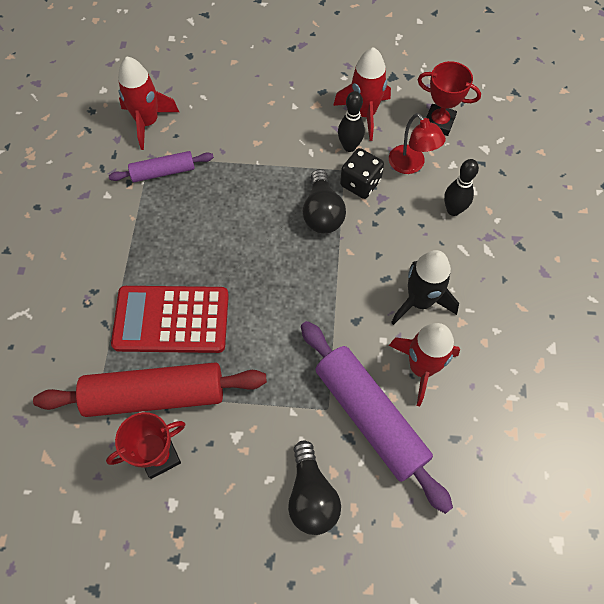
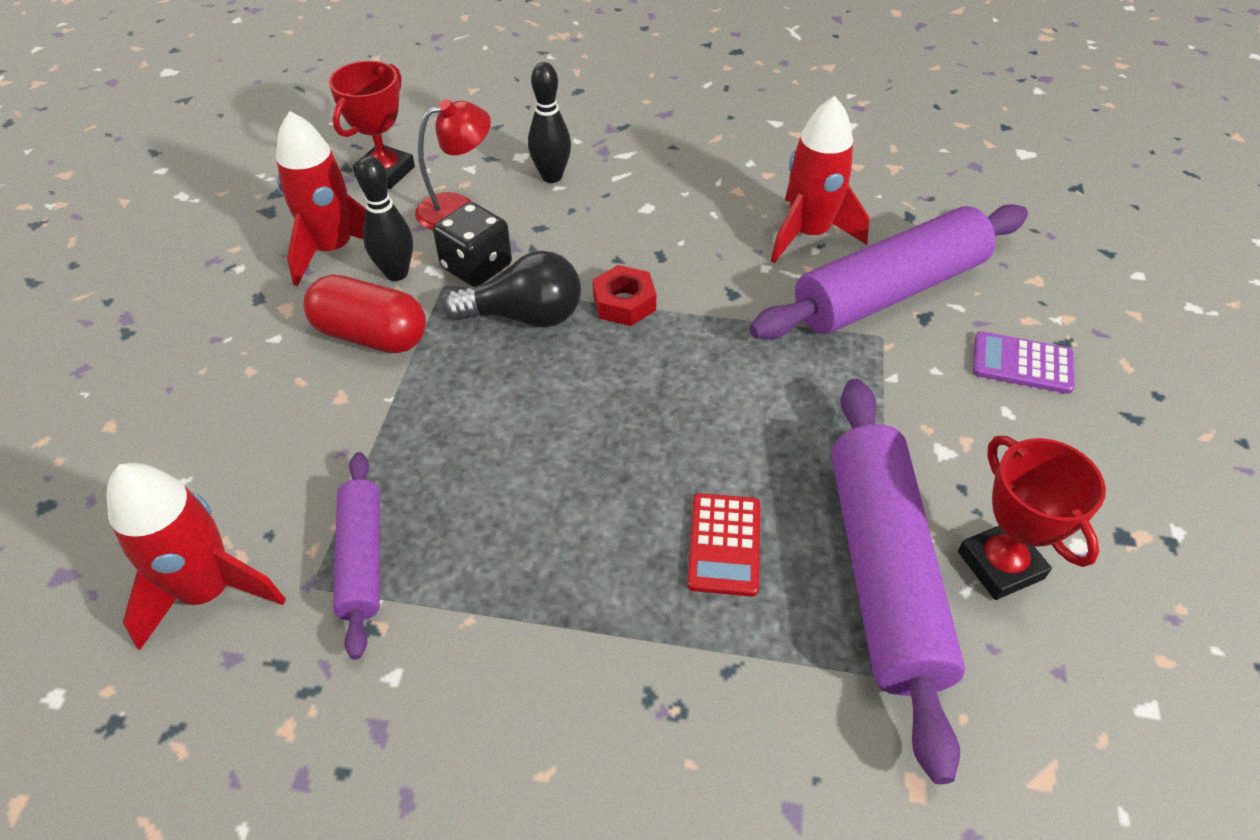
camera: 85 degrees left, 15 degrees down
red rolling pin [33,362,267,417] -> purple rolling pin [831,379,965,784]
red calculator [111,286,229,353] -> red calculator [687,493,760,596], size x0.50
black light bulb [288,440,341,535] -> purple calculator [973,331,1075,394]
black rocket [391,250,459,325] -> none
none -> red capsule [303,274,426,353]
none -> red nut [593,265,657,326]

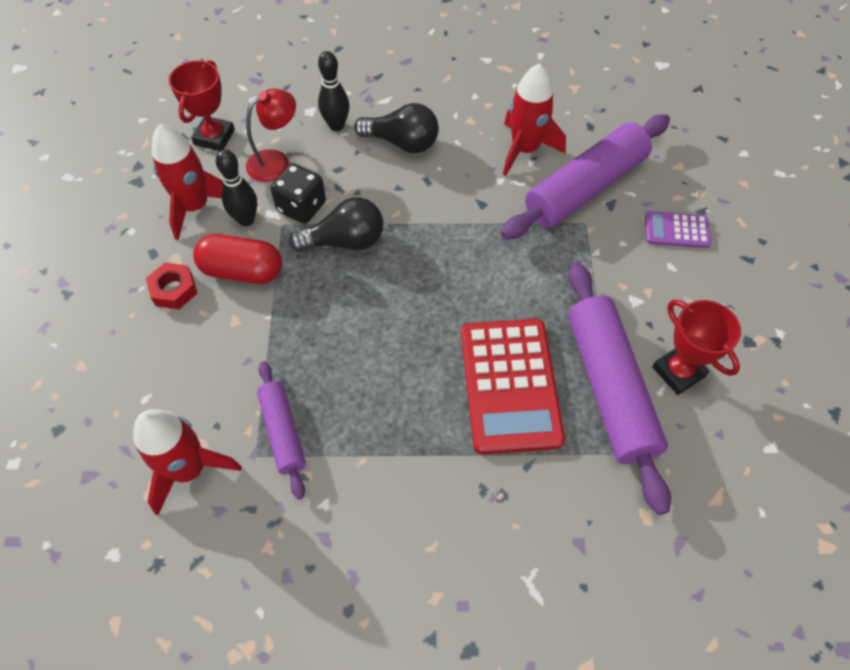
camera: 10 degrees left, 10 degrees up
red nut [593,265,657,326] -> red nut moved to [146,263,197,309]
red calculator [687,493,760,596] -> red calculator [461,319,565,454], size x1.99
none -> black light bulb [354,103,439,153]

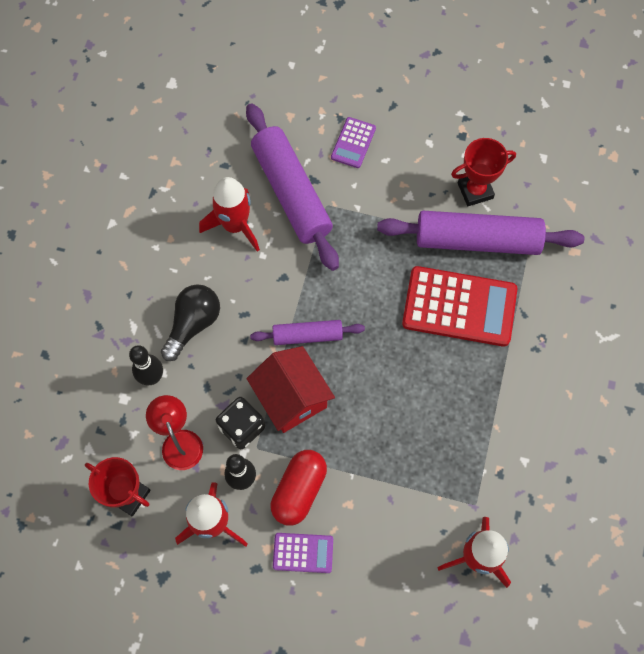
camera: 75 degrees left, 10 degrees up
red nut [146,263,197,309] -> purple calculator [273,533,333,573]
purple rolling pin [257,361,306,499] -> purple rolling pin moved to [250,320,365,345]
black light bulb [289,197,383,252] -> red house [246,346,335,433]

